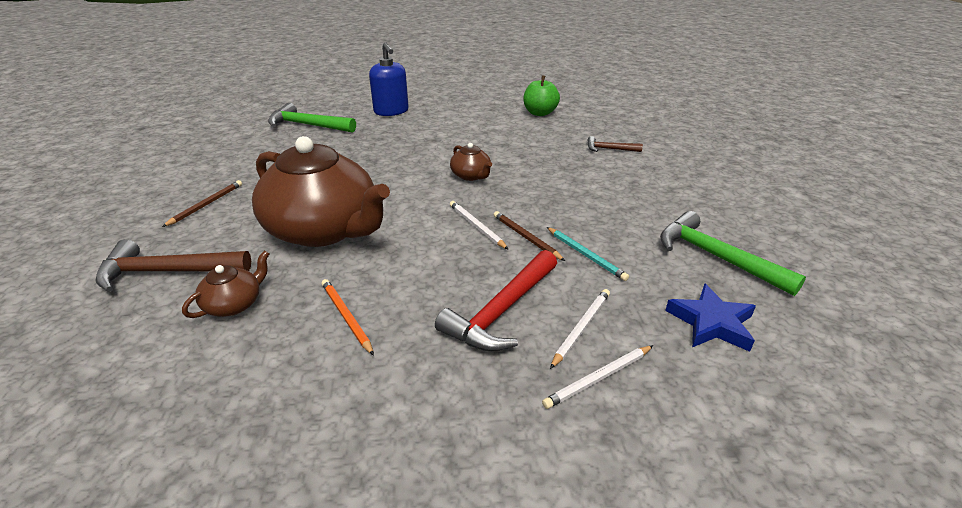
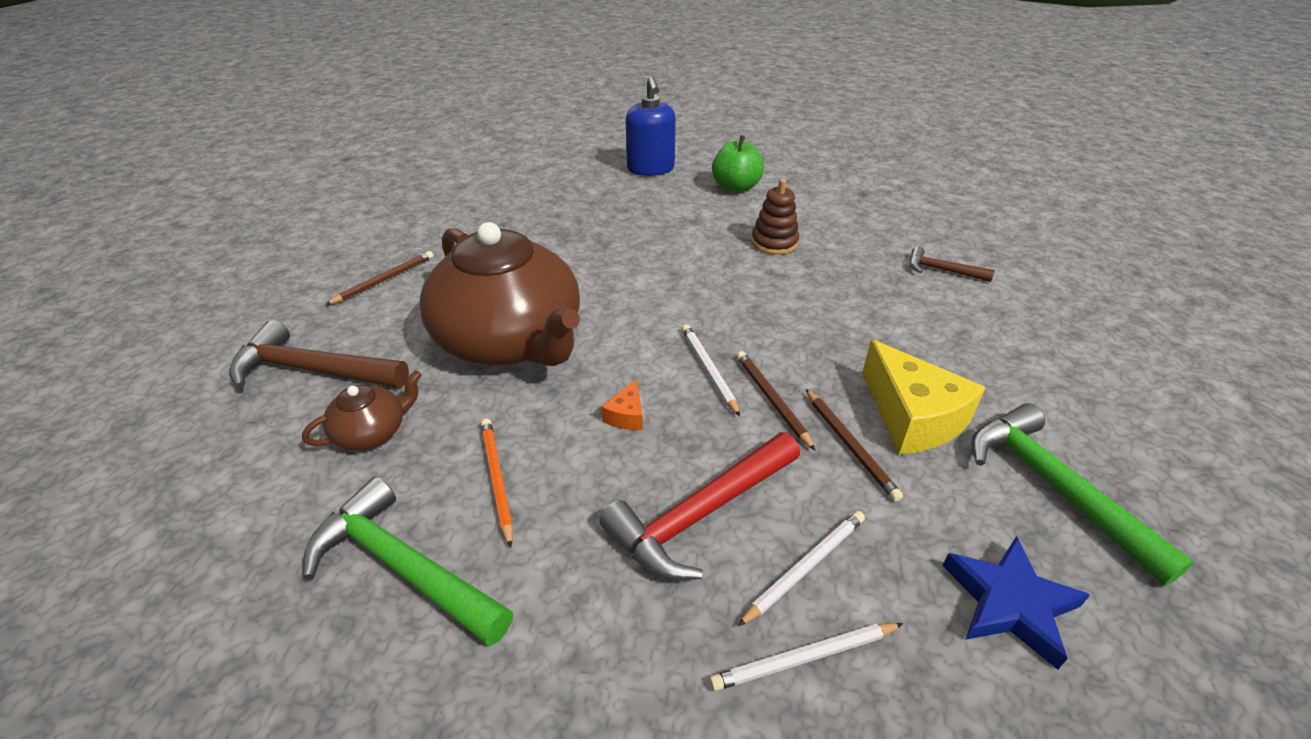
camera: 15 degrees right, 5 degrees up
green hammer [268,103,356,133] -> green hammer moved to [303,477,513,646]
brown teapot [450,143,492,181] -> none
green apple [523,75,560,116] -> green apple moved to [712,135,764,193]
turquoise pencil [547,227,629,281] -> brown pencil [806,389,903,502]
none -> orange cheese [601,379,643,430]
none -> brown stacking toy [751,179,799,255]
none -> yellow cheese [862,339,986,455]

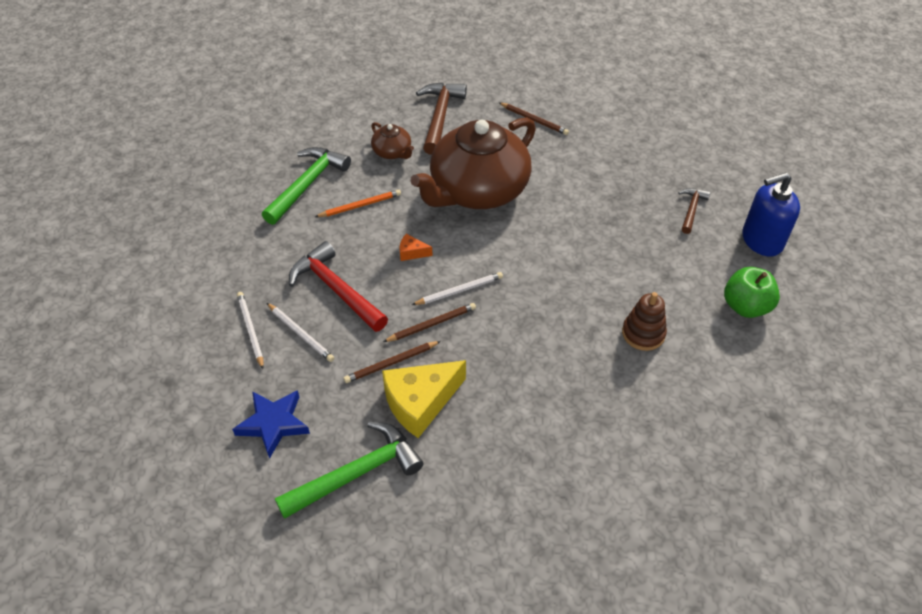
camera: 85 degrees right, 10 degrees up
brown hammer [910,246,995,282] -> brown hammer moved to [678,188,710,234]

